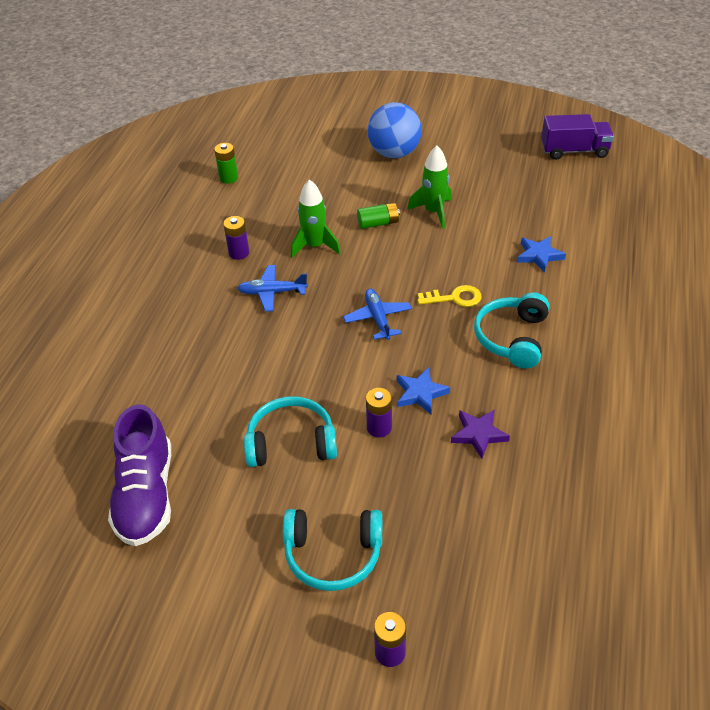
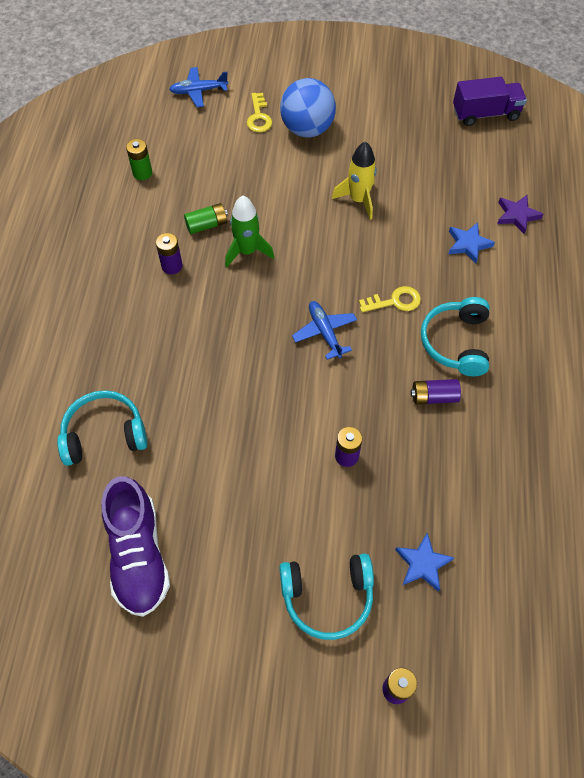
camera: 10 degrees left, 15 degrees up
blue plane [237,265,308,312] -> blue plane moved to [169,67,228,107]
turquoise headphones [244,396,337,467] -> turquoise headphones moved to [57,390,147,466]
green battery [357,202,400,229] -> green battery moved to [184,203,228,234]
blue star [397,367,450,414] -> blue star moved to [395,533,454,592]
green rocket [407,146,452,229] -> yellow rocket [332,141,377,220]
purple star [451,409,510,459] -> purple star moved to [497,195,544,234]
none -> yellow key [247,93,272,132]
none -> purple battery [411,379,461,404]

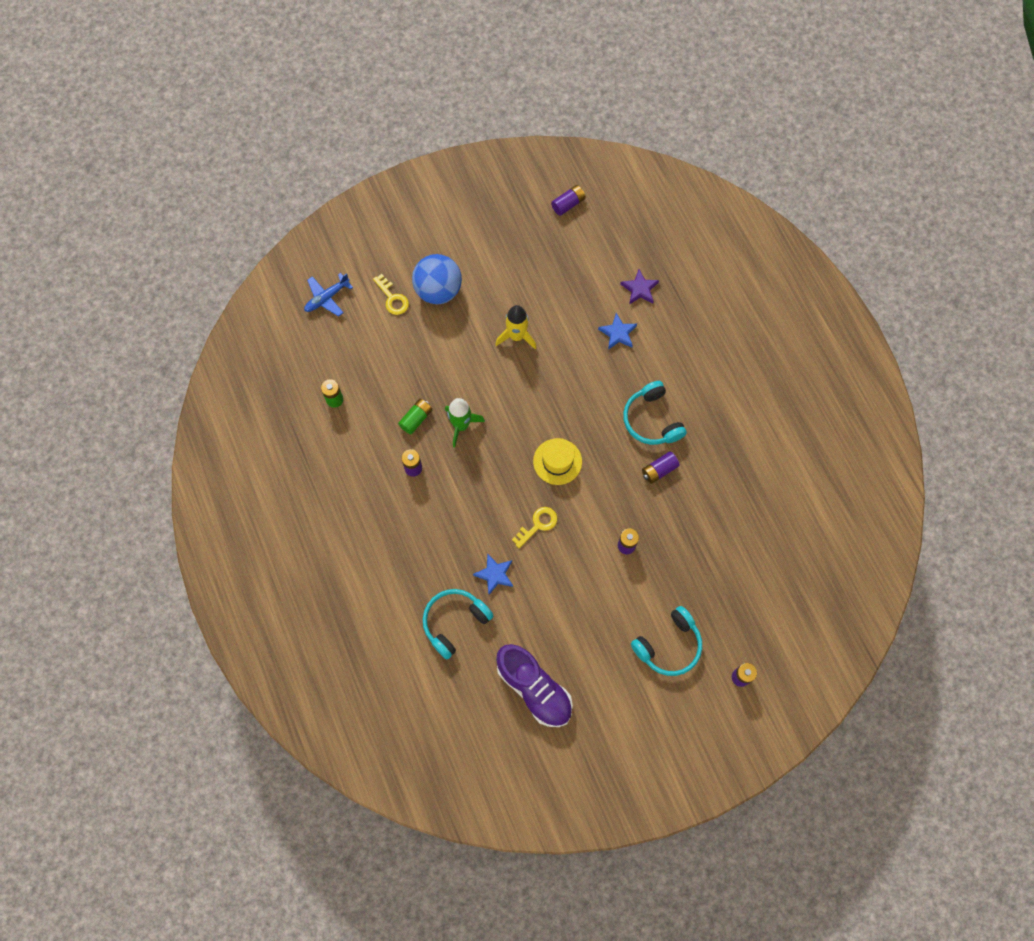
camera: 30 degrees left, 10 degrees up
blue plane [292,301,357,360] -> yellow hat [533,438,582,485]
yellow key [359,286,421,312] -> yellow key moved to [512,507,557,548]
blue star [395,533,454,592] -> blue star moved to [473,554,513,595]
purple truck [453,77,527,126] -> purple battery [551,185,585,216]

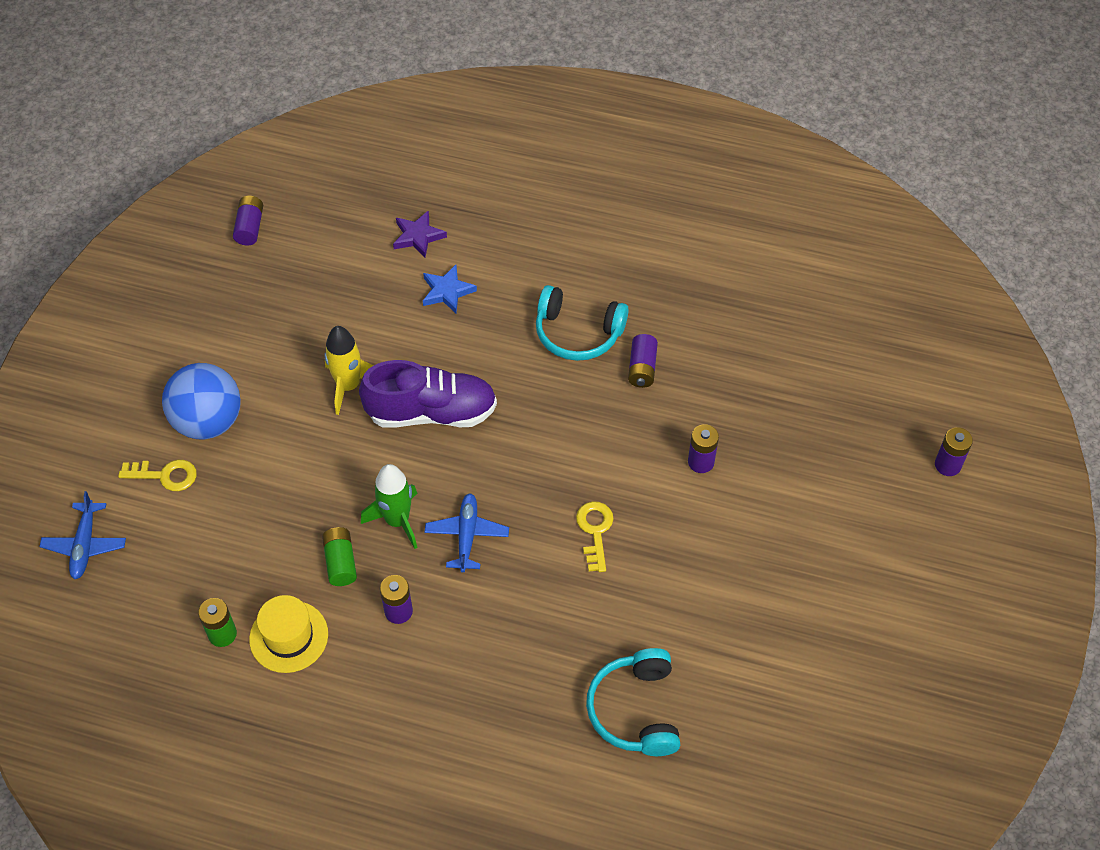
camera: 50 degrees left, 15 degrees down
blue star [473,554,513,595] -> none
purple shoe [496,644,573,727] -> purple shoe moved to [359,360,497,427]
yellow hat [533,438,582,485] -> yellow hat moved to [249,595,328,673]
turquoise headphones [631,606,702,676] -> none
none -> blue plane [424,493,509,572]

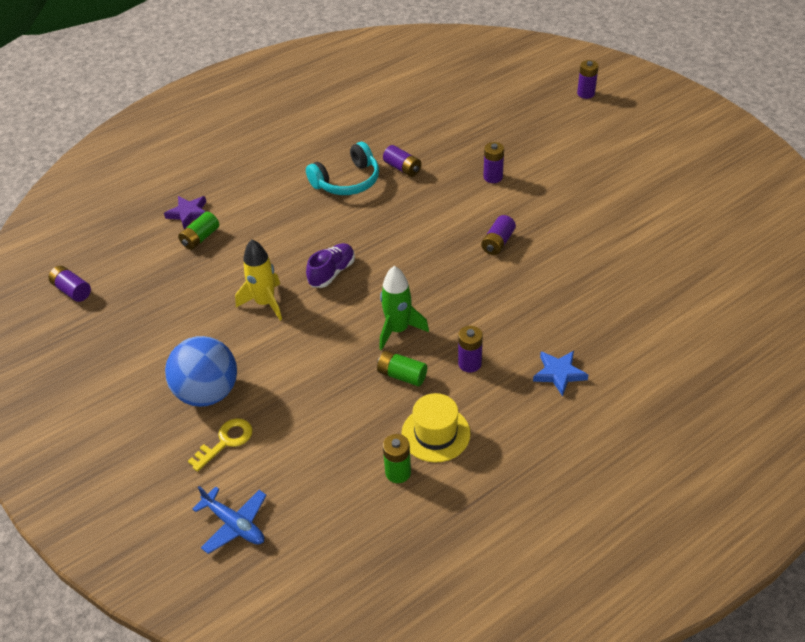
camera: 50 degrees left, 10 degrees down
purple shoe [359,360,497,427] -> purple shoe [306,243,355,288], size x0.59
blue star [423,265,477,313] -> blue star moved to [533,351,588,396]
blue plane [424,493,509,572] -> none
yellow key [576,502,614,572] -> purple battery [481,215,516,255]
turquoise headphones [586,648,680,756] -> none
none -> green battery [178,212,219,250]

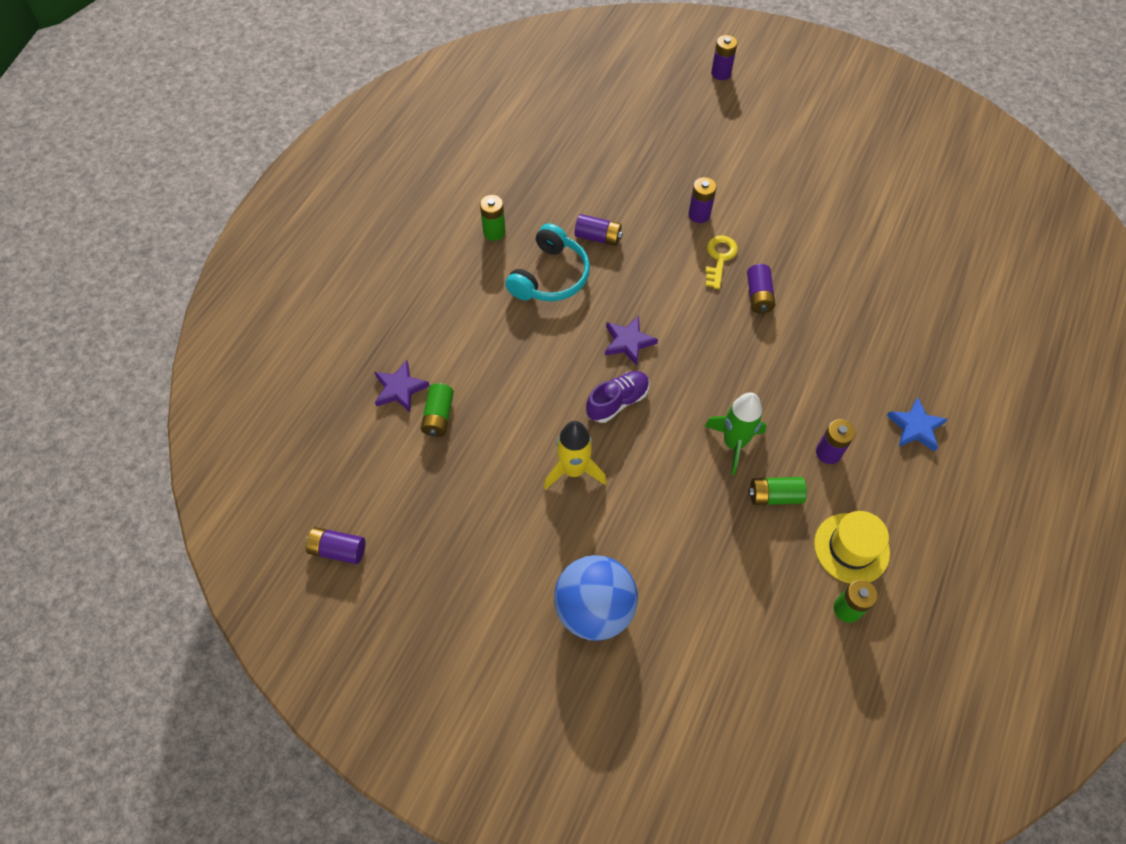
camera: 30 degrees left, 15 degrees up
yellow key [188,418,253,472] -> yellow key moved to [705,236,738,289]
blue plane [192,486,267,554] -> none
purple shoe [306,243,355,288] -> purple shoe turned 45 degrees clockwise [586,371,649,423]
none -> green battery [480,195,506,241]
none -> purple star [605,316,658,366]

